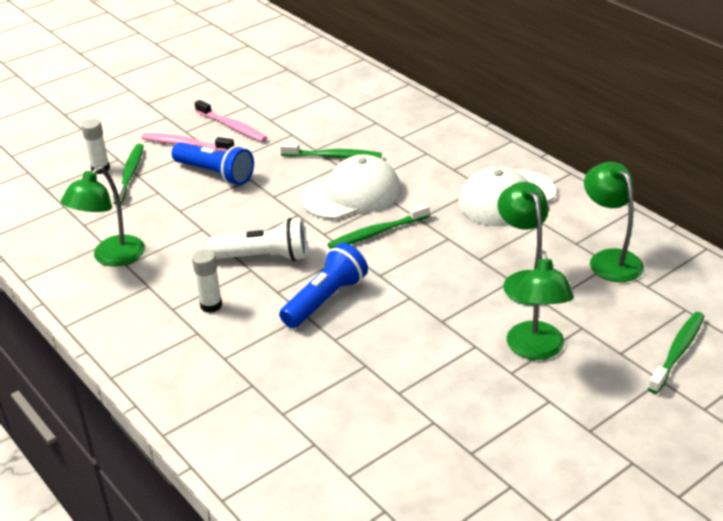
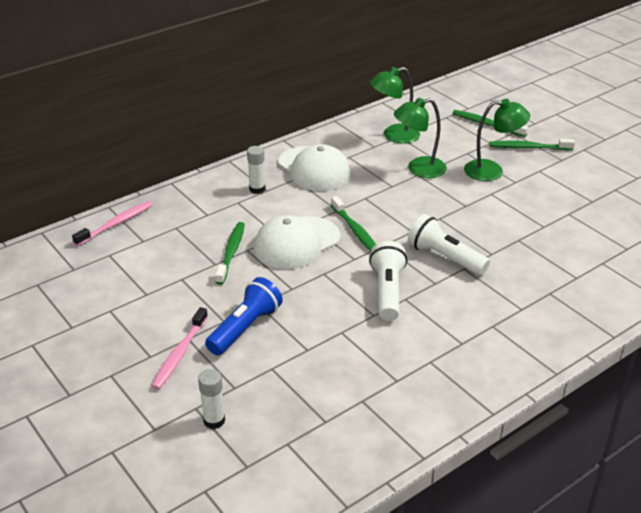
camera: 90 degrees left, 0 degrees up
green lamp [61,166,145,267] -> none
green toothbrush [112,144,144,204] -> green toothbrush moved to [489,139,575,150]
white glue stick [192,249,222,313] -> white glue stick moved to [247,146,266,194]
pink toothbrush [195,100,267,142] -> pink toothbrush moved to [72,201,153,246]
blue flashlight [279,243,368,328] -> white flashlight [408,214,490,275]
white cap [301,155,401,219] -> white cap turned 105 degrees counterclockwise [254,215,340,269]

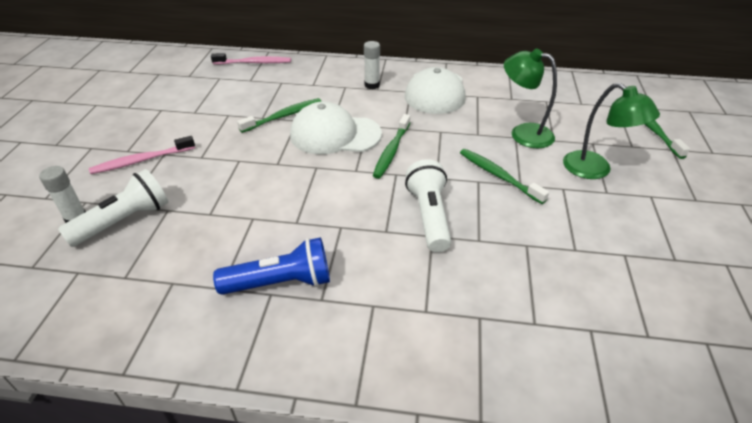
camera: 45 degrees right, 5 degrees up
blue flashlight [205,277,283,355] -> blue flashlight moved to [213,237,330,295]
white flashlight [369,241,407,321] -> white flashlight moved to [58,169,168,247]
green lamp [370,67,420,143] -> none
green toothbrush [489,139,575,150] -> green toothbrush moved to [460,149,549,204]

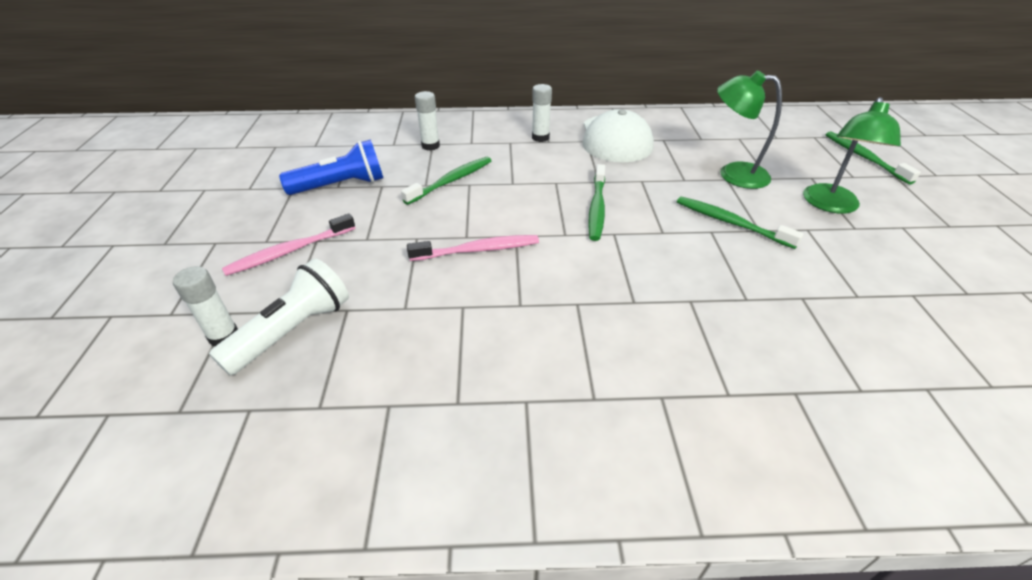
camera: 10 degrees left, 0 degrees up
pink toothbrush [211,53,291,64] -> pink toothbrush moved to [407,235,539,261]
blue flashlight [213,237,330,295] -> blue flashlight moved to [279,140,383,195]
white cap [290,101,382,154] -> none
white flashlight [405,159,451,252] -> none
green lamp [563,83,660,179] -> green lamp turned 75 degrees clockwise [803,97,901,214]
none -> white glue stick [415,91,440,151]

